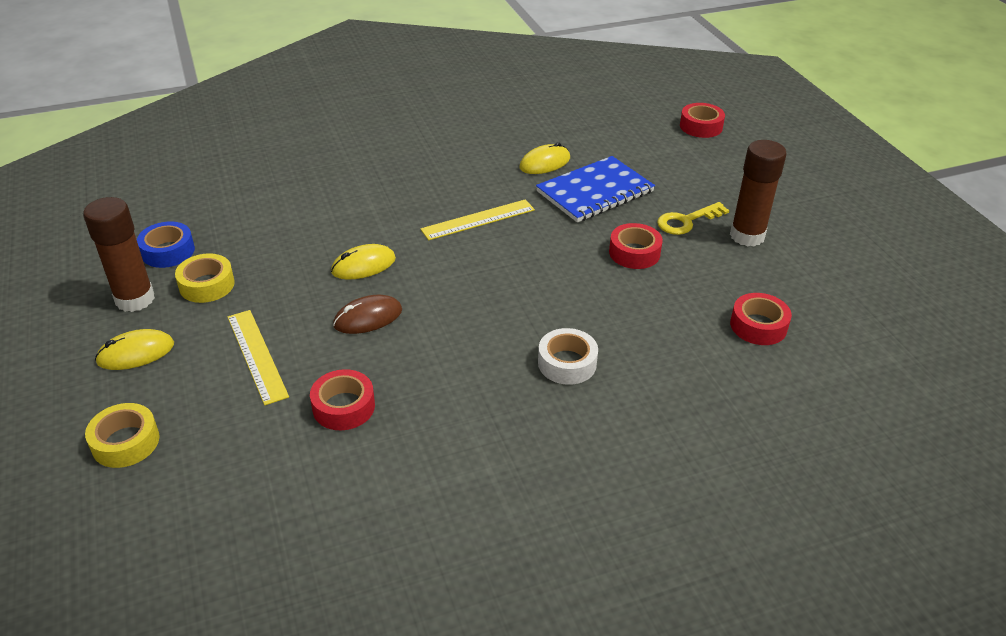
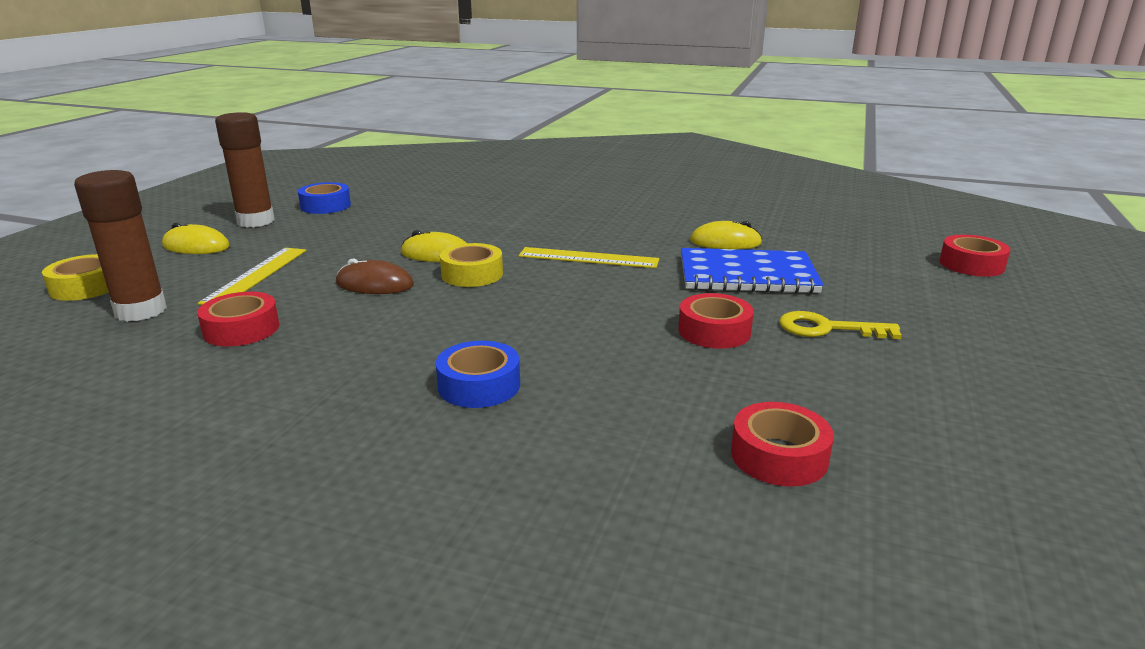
camera: 40 degrees right, 15 degrees down
yellow tape [175,253,235,303] -> yellow tape moved to [440,243,503,287]
white tape [538,328,598,385] -> blue tape [436,341,520,408]
brown glue stick [730,140,787,247] -> brown glue stick moved to [74,170,167,322]

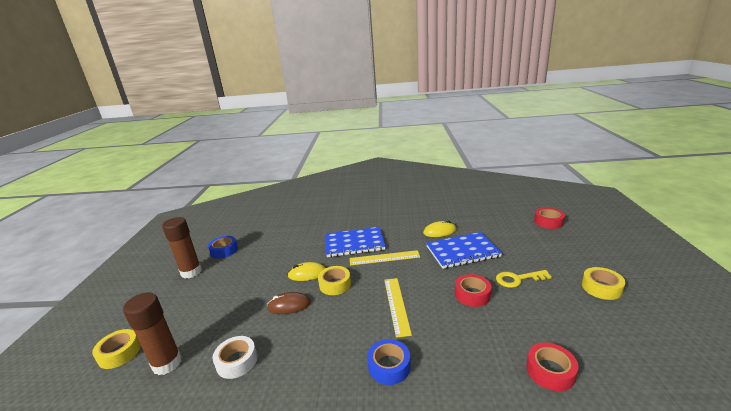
camera: 15 degrees left, 0 degrees up
yellow mouse [162,223,230,254] -> none
red tape [197,292,280,347] -> white tape [213,336,258,379]
yellow ruler [198,248,306,305] -> yellow ruler moved to [384,278,412,338]
none -> blue notebook [325,227,386,257]
none -> yellow tape [582,267,625,300]

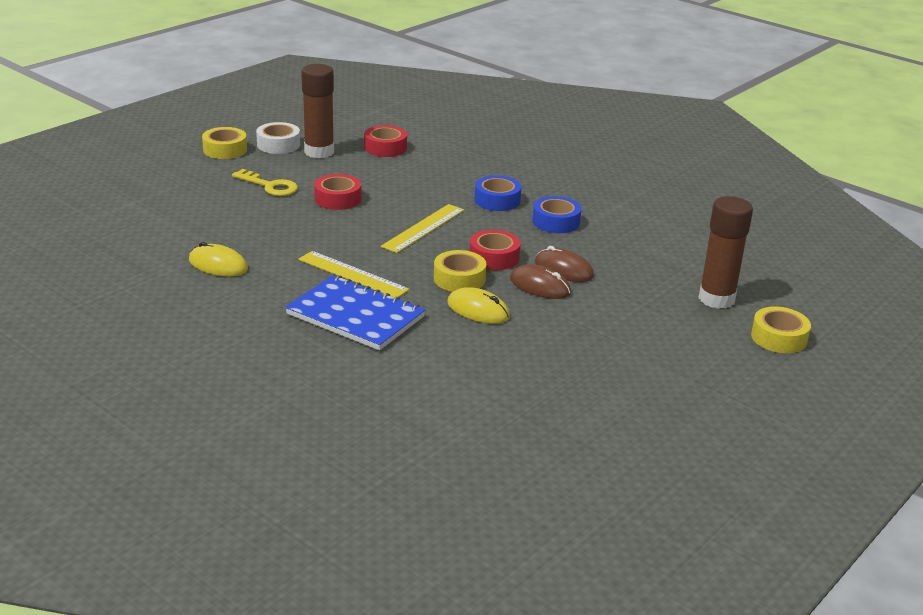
camera: 145 degrees left, 5 degrees up
brown glue stick [162,217,202,278] -> brown glue stick moved to [301,64,334,158]
blue tape [208,236,238,259] -> blue tape moved to [533,196,581,233]
white tape [213,336,258,379] -> white tape moved to [256,122,300,154]
blue notebook [426,232,502,269] -> none
red tape [534,208,565,229] -> red tape moved to [469,230,520,270]
none -> brown mouse [535,246,594,282]

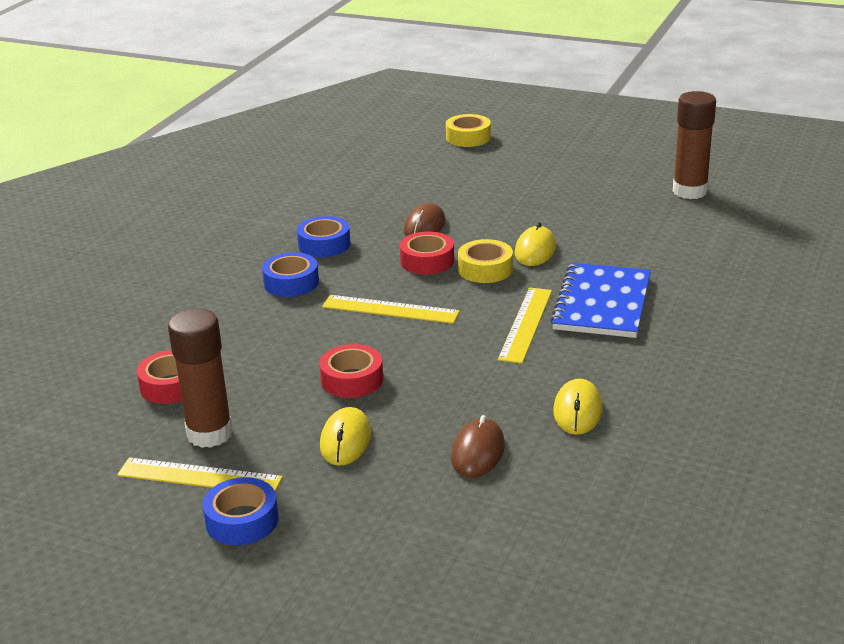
camera: 105 degrees left, 0 degrees up
yellow tape [202,127,247,159] -> blue tape [202,477,278,545]
yellow key [232,169,298,196] -> yellow mouse [320,407,371,466]
white tape [256,122,300,154] -> yellow ruler [117,458,283,492]
brown mouse [510,264,571,299] -> brown mouse moved to [451,415,505,478]
brown glue stick [699,196,753,309] -> brown glue stick moved to [673,91,716,199]

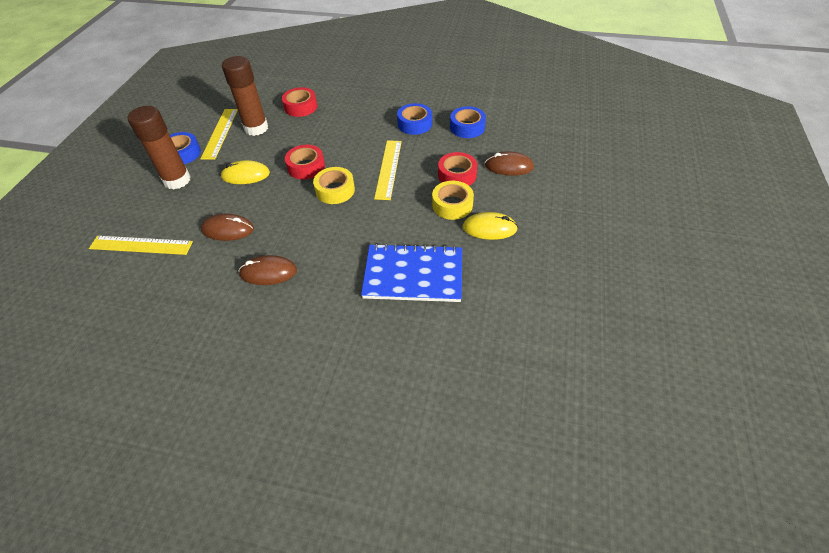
camera: 80 degrees right, 20 degrees up
yellow tape [446,114,491,147] -> yellow tape moved to [313,167,355,204]
yellow ruler [498,287,552,364] -> yellow ruler moved to [89,236,193,255]
yellow mouse [553,379,603,435] -> brown mouse [239,255,297,285]
brown glue stick [673,91,716,199] -> brown glue stick moved to [128,106,191,189]

